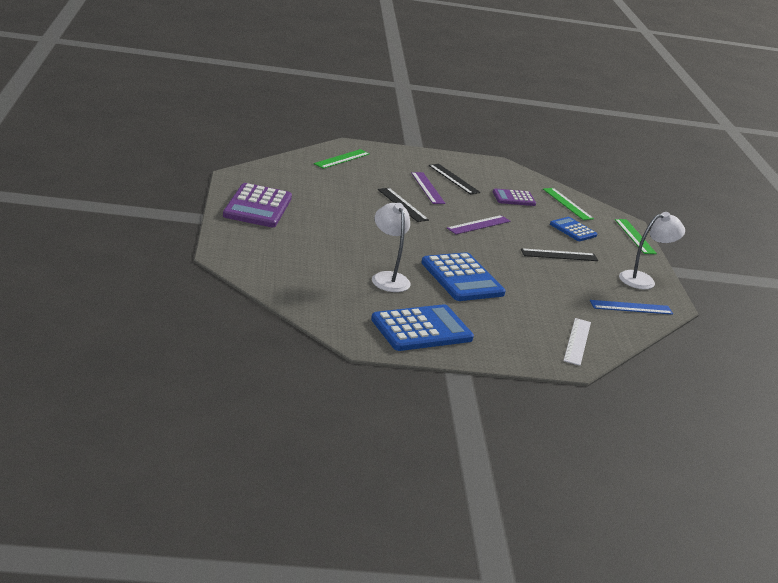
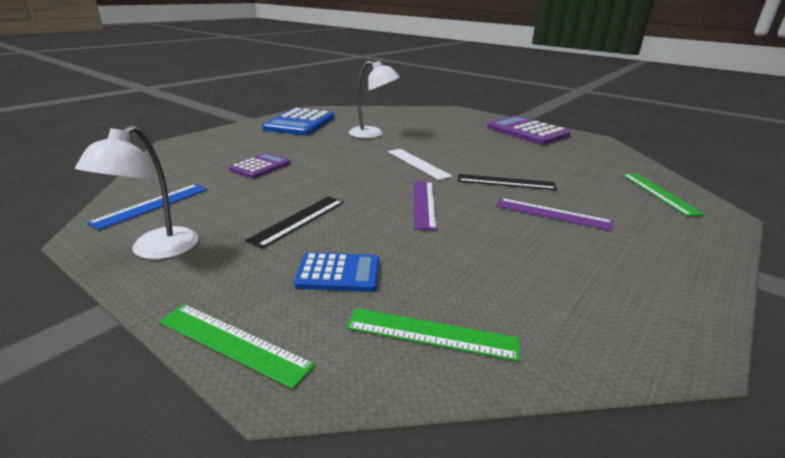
camera: 135 degrees right, 0 degrees up
blue calculator [421,252,506,301] -> none
black ruler [429,164,481,195] -> none
purple calculator [493,189,536,206] -> purple calculator moved to [229,153,291,178]
white ruler [564,318,591,366] -> white ruler moved to [388,149,453,180]

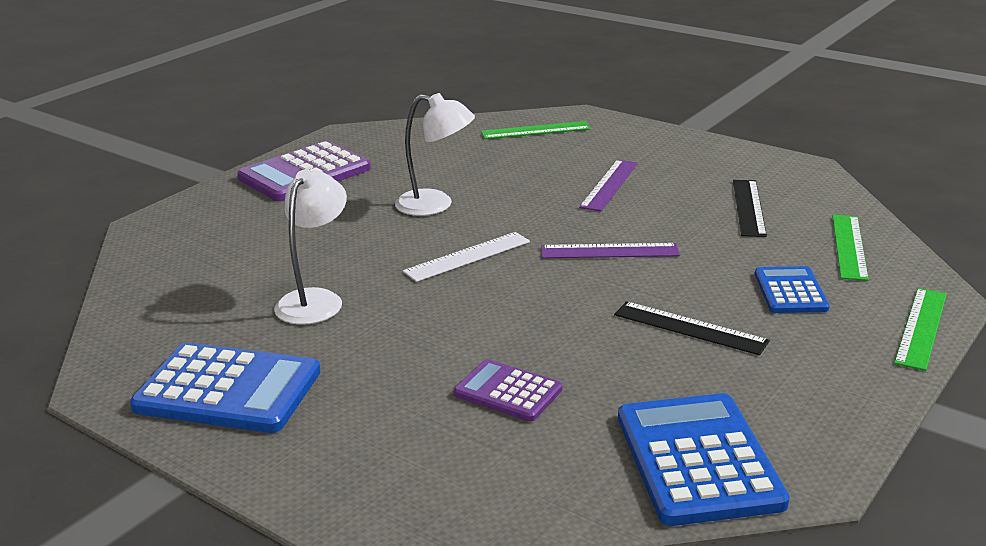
camera: 90 degrees left, 0 degrees up
white lamp [75,125,198,260] -> white lamp moved to [395,93,475,216]
blue ruler [87,184,207,230] -> blue calculator [618,393,790,526]
black ruler [458,174,557,190] -> black ruler moved to [733,180,767,237]

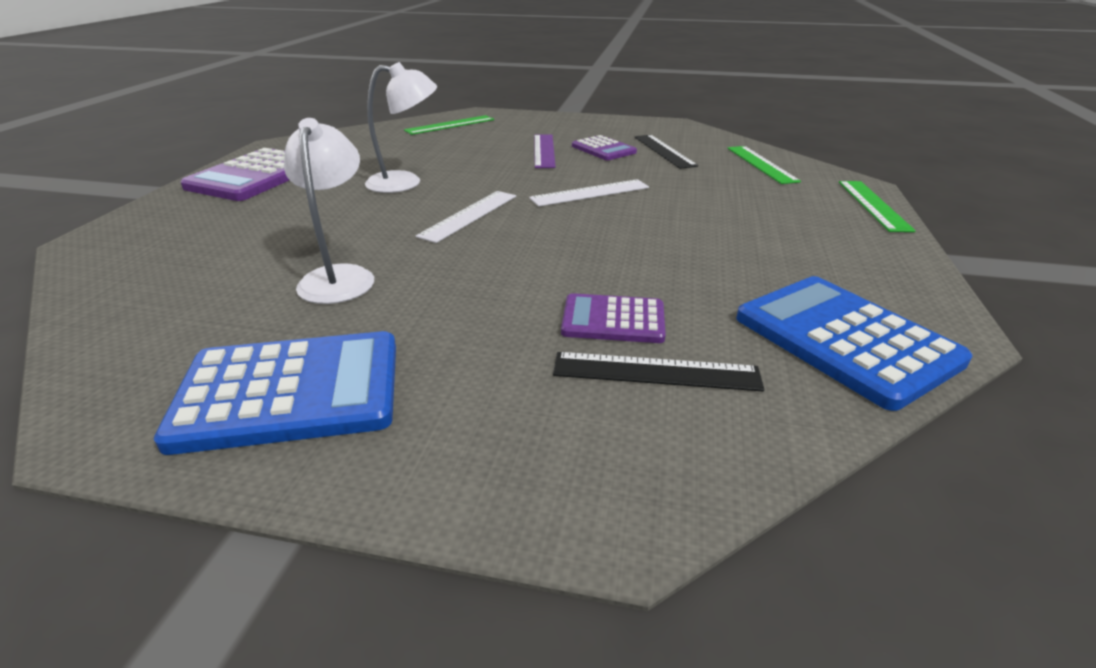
camera: 25 degrees left, 5 degrees up
purple ruler [541,243,680,258] -> white ruler [529,179,649,206]
black ruler [614,301,770,355] -> black ruler moved to [553,352,764,391]
blue calculator [755,266,830,313] -> none
none -> purple calculator [572,135,637,160]

